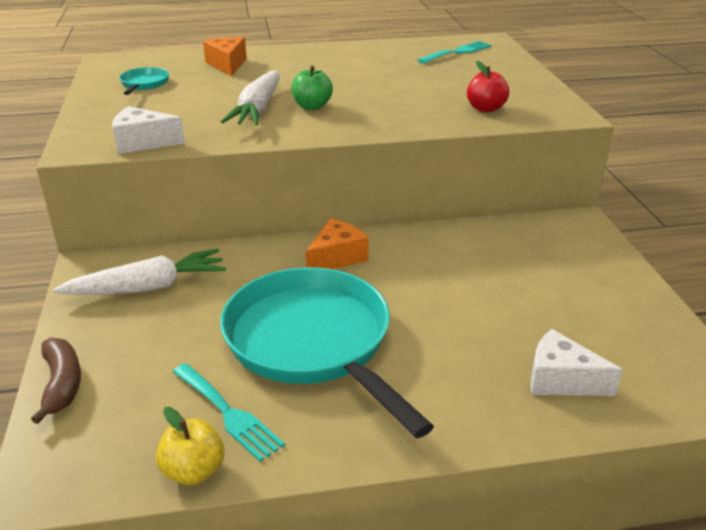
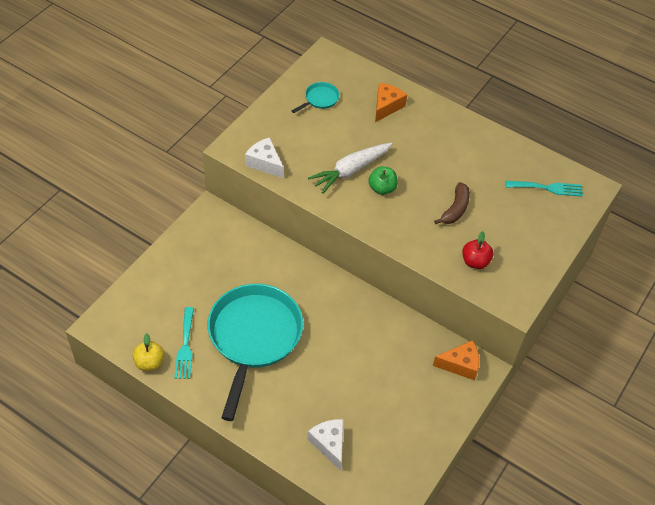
camera: 40 degrees right, 20 degrees up
brown banana [31,338,81,424] -> brown banana moved to [434,182,470,224]
white carrot [53,249,226,295] -> none
orange cheese [306,219,369,269] -> orange cheese moved to [433,340,479,380]

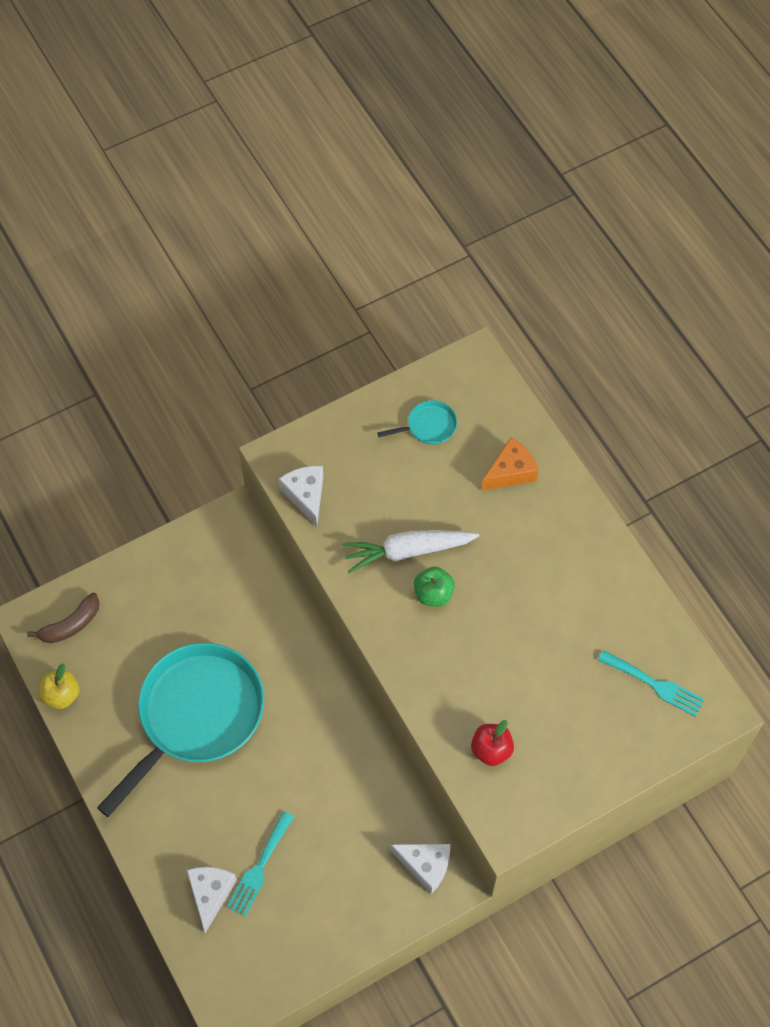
camera: 30 degrees right, 10 degrees up
turquoise fork [174,307,194,379] -> turquoise fork moved to [227,811,294,916]
orange cheese [433,340,479,380] -> white cheese [390,844,451,894]
brown banana [434,182,470,224] -> brown banana moved to [27,593,100,643]

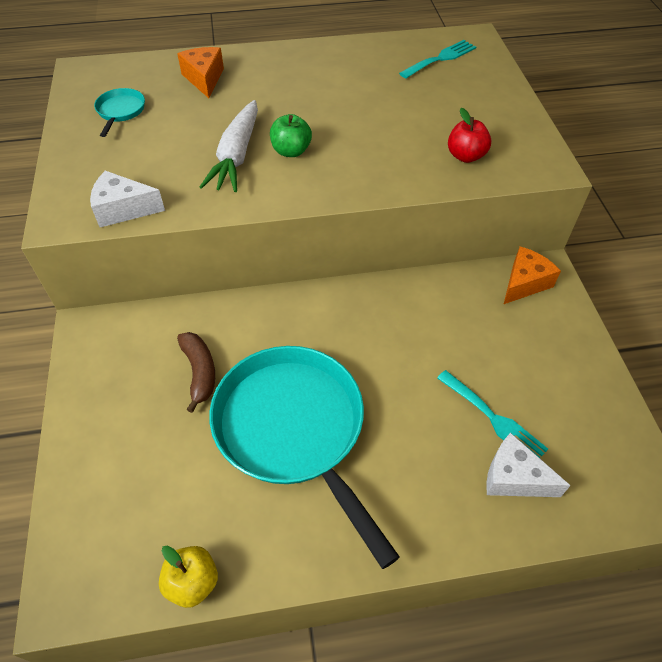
camera: 70 degrees left, 10 degrees down
brown banana [27,593,100,643] -> brown banana moved to [177,332,215,413]
white cheese [390,844,451,894] -> orange cheese [504,246,561,304]

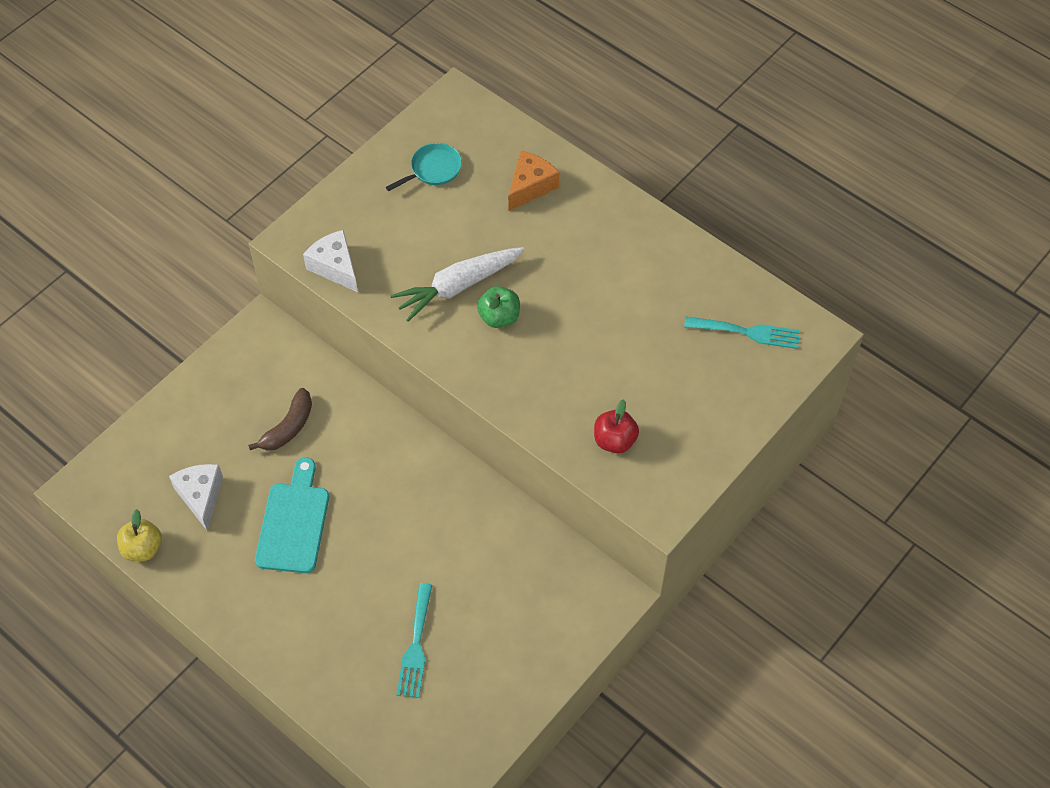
camera: 50 degrees right, 5 degrees up
turquoise pan [209,346,400,569] -> turquoise cutting board [255,457,329,573]
white cheese [486,433,571,497] -> white cheese moved to [169,464,223,531]
orange cheese [504,246,561,304] -> none

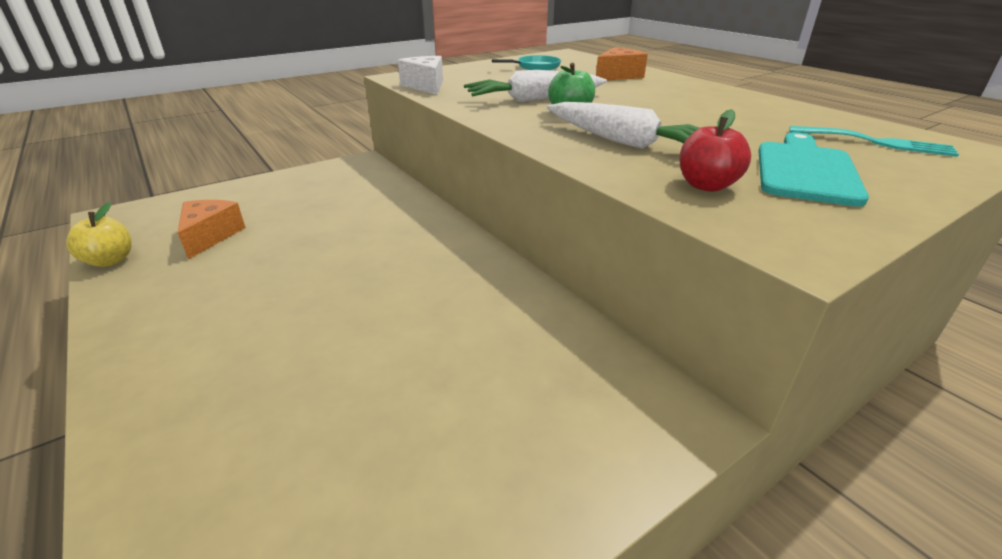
camera: 15 degrees right, 25 degrees down
white cheese [169,464,223,531] -> orange cheese [178,200,246,259]
brown banana [248,388,312,451] -> none
turquoise cutting board [255,457,329,573] -> turquoise cutting board moved to [758,132,869,207]
turquoise fork [396,583,432,698] -> none
none -> white carrot [547,102,699,149]

